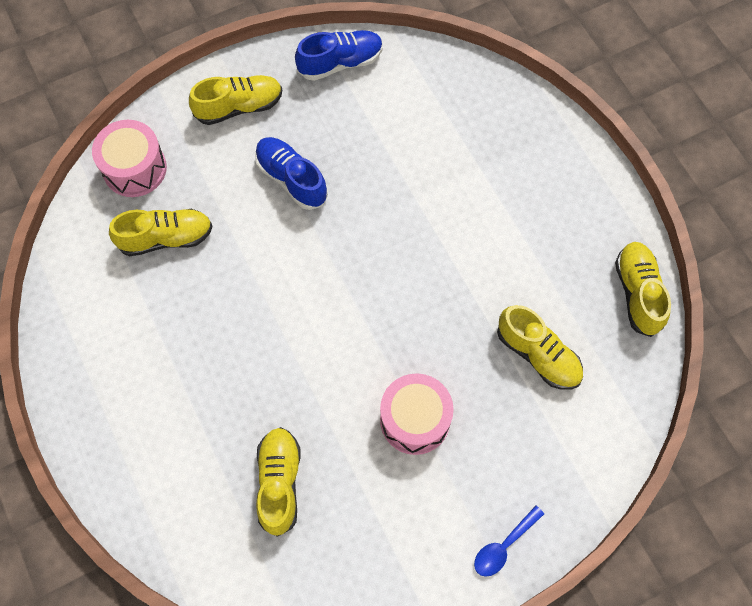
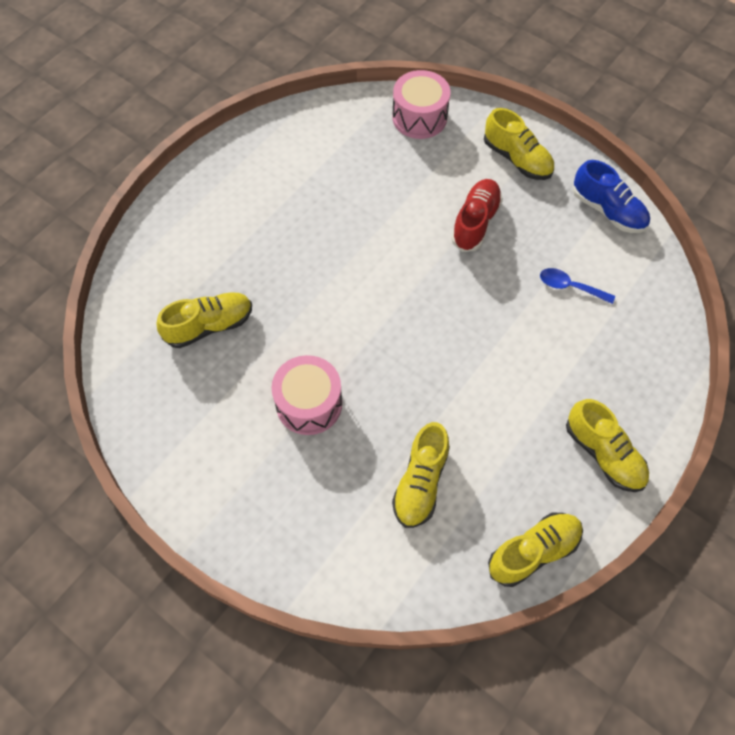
camera: 65 degrees right, 5 degrees down
yellow shoe [109,209,213,256] -> yellow shoe moved to [566,399,649,492]
blue shoe [255,137,328,210] -> red shoe [451,179,503,252]
blue spoon [474,505,544,577] -> blue spoon moved to [540,268,615,304]

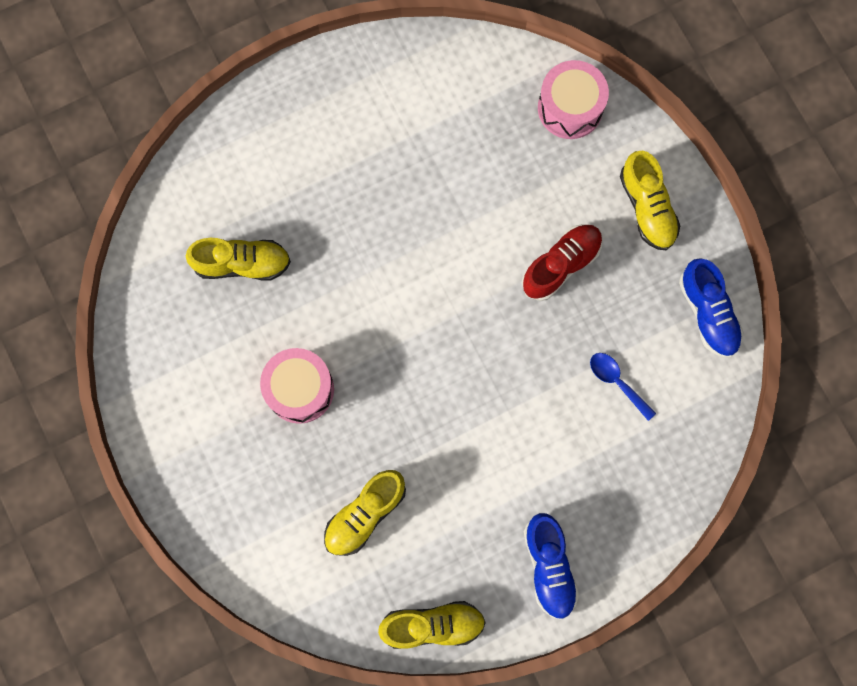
camera: 25 degrees right, 15 degrees up
yellow shoe [566,399,649,492] -> blue shoe [524,513,579,620]

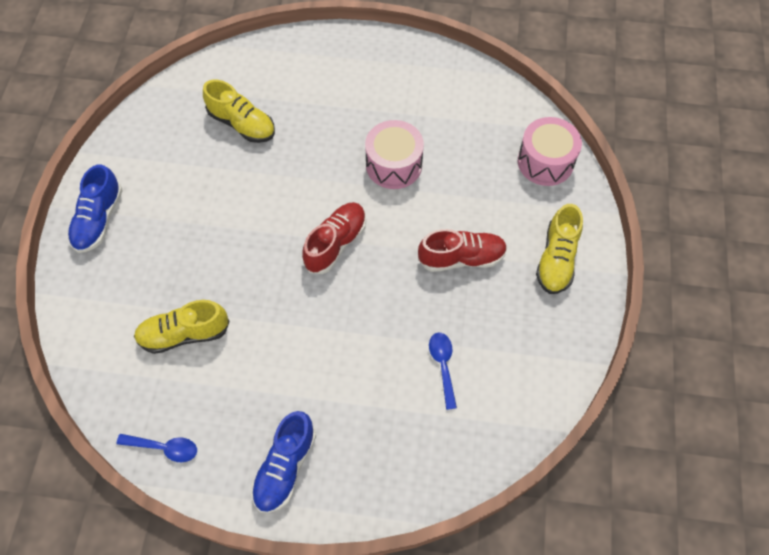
camera: 35 degrees right, 15 degrees down
pink drum [260,348,334,424] -> pink drum moved to [365,120,424,189]
yellow shoe [378,601,486,649] -> blue spoon [116,434,197,462]
blue shoe [679,258,744,358] -> blue shoe moved to [68,164,123,253]
none -> red shoe [302,202,366,274]

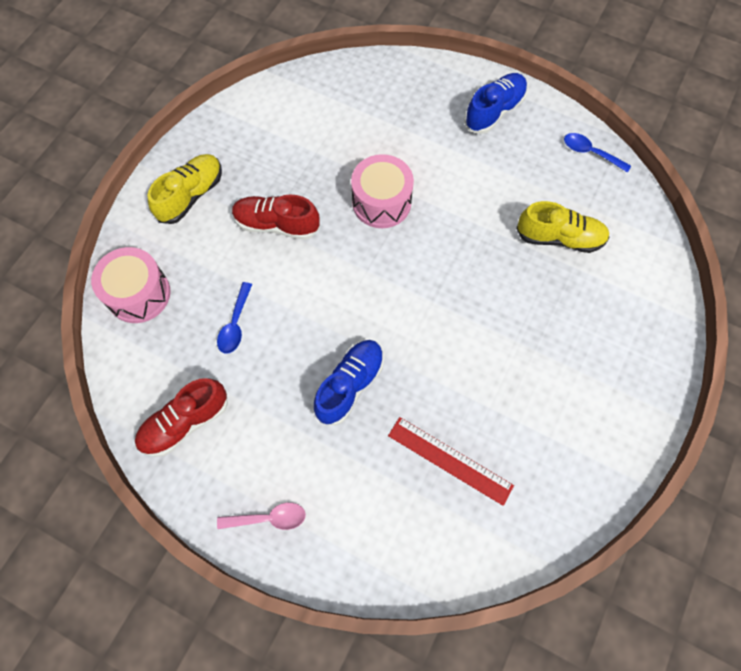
camera: 160 degrees left, 5 degrees up
blue shoe [68,164,123,253] -> blue shoe moved to [314,340,384,425]
yellow shoe [203,80,275,143] -> red ruler [388,417,514,506]
red shoe [302,202,366,274] -> red shoe moved to [135,378,228,457]
pink drum [365,120,424,189] -> pink drum moved to [351,154,414,228]
blue spoon [429,333,457,410] -> blue spoon moved to [217,282,252,354]
none -> pink spoon [217,503,306,530]

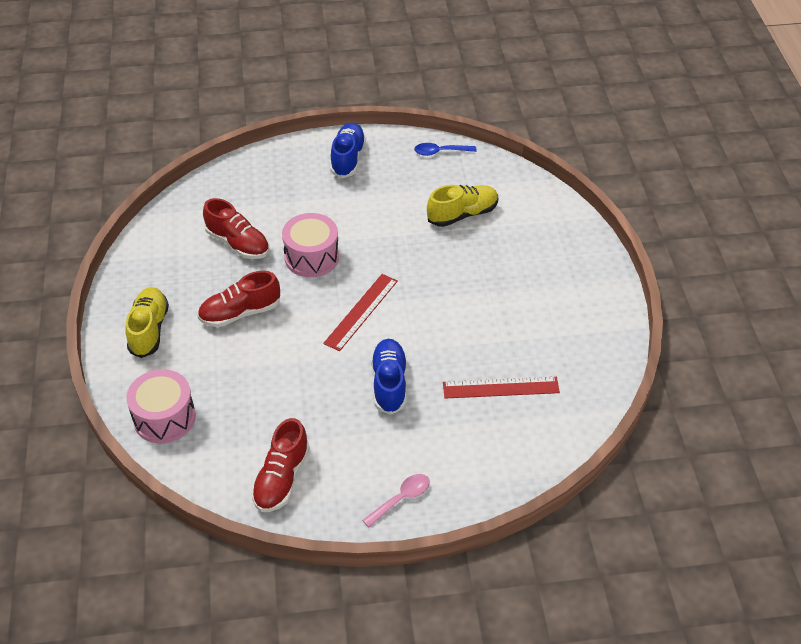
camera: 35 degrees left, 20 degrees down
blue spoon [217,282,252,354] -> none
none -> red shoe [203,198,269,259]
none -> red ruler [323,274,398,351]

